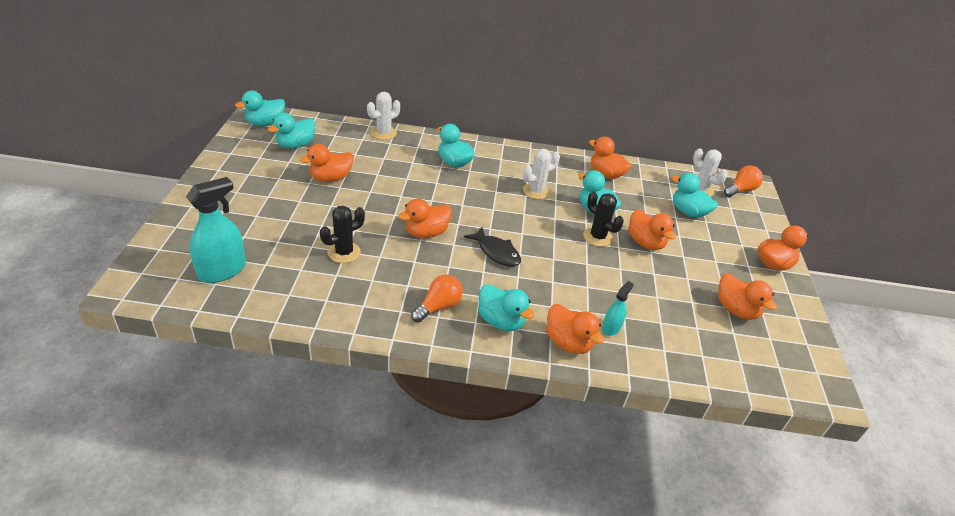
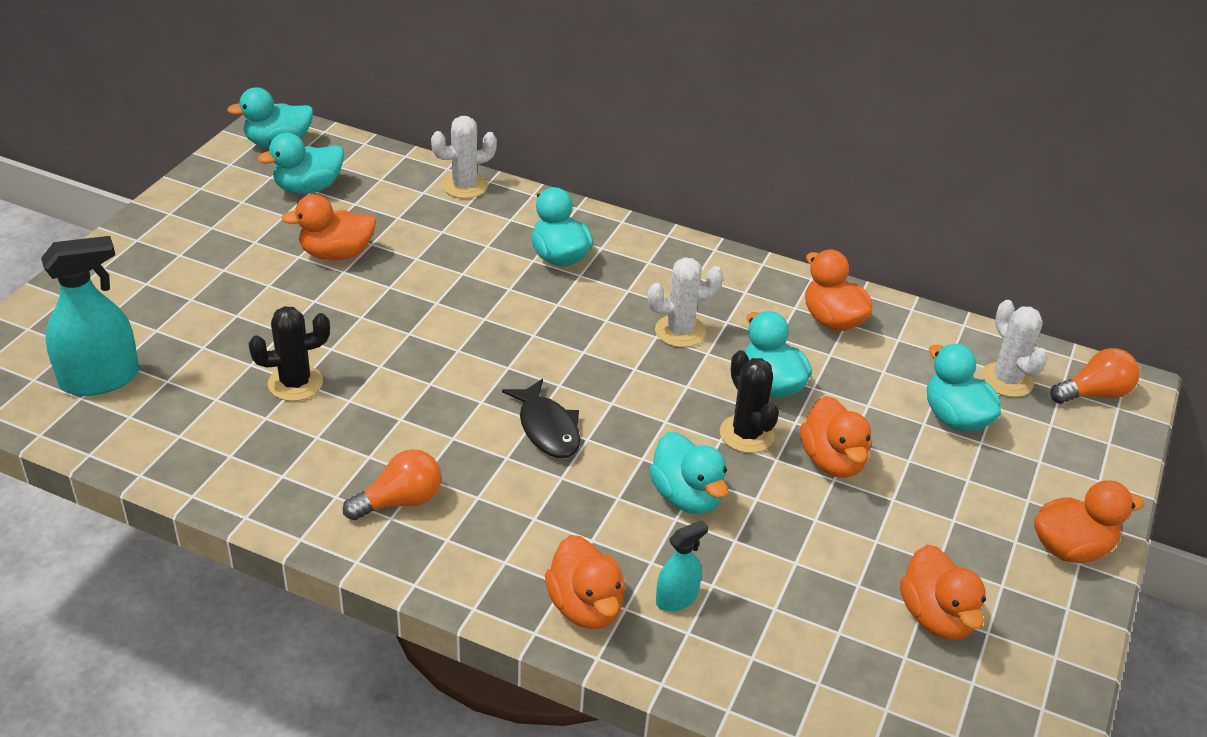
camera: 20 degrees right, 0 degrees up
orange duck [398,198,452,238] -> none
turquoise duck [478,284,535,331] -> turquoise duck moved to [649,432,728,514]

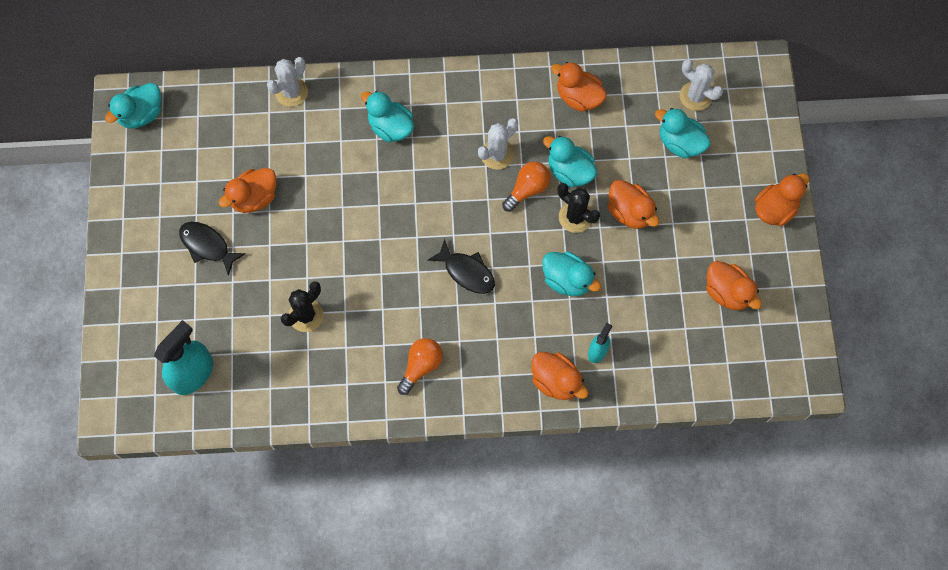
camera: 25 degrees left, 30 degrees up
turquoise duck [258,133,344,194] -> none
orange light bulb [1050,348,1140,404] -> orange light bulb moved to [502,162,550,212]
none -> black fish [179,222,246,275]

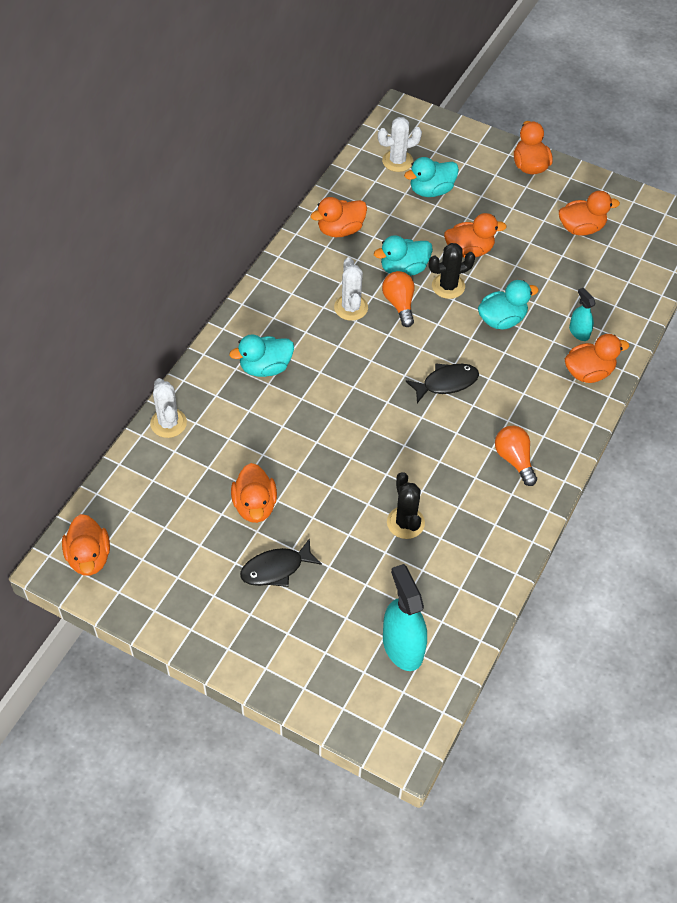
camera: 60 degrees left, 15 degrees down
turquoise duck [105,83,161,129] -> orange duck [62,514,110,576]

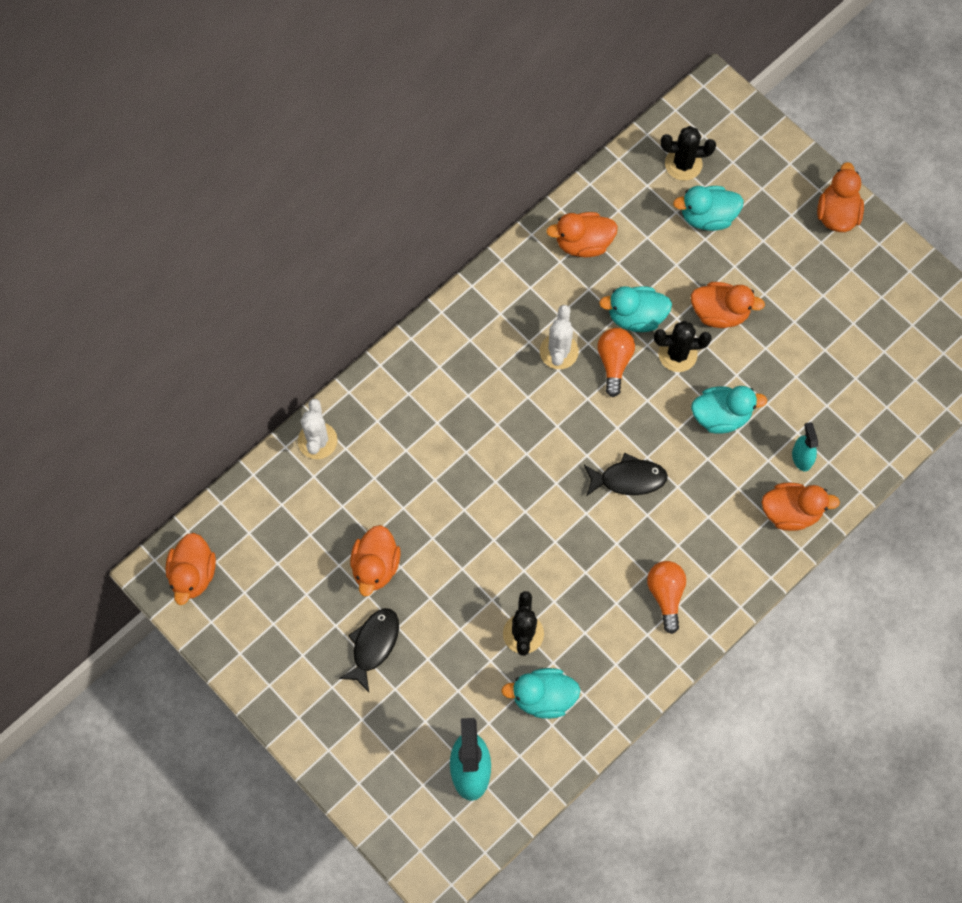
camera: 20 degrees right, 15 degrees up
turquoise duck [229,334,294,377] -> turquoise duck moved to [501,668,580,719]
black fish [240,538,322,587] -> black fish turned 120 degrees clockwise [339,608,399,692]
white cactus [378,117,422,172] -> black cactus [661,126,716,181]
orange duck [559,191,620,236] -> none

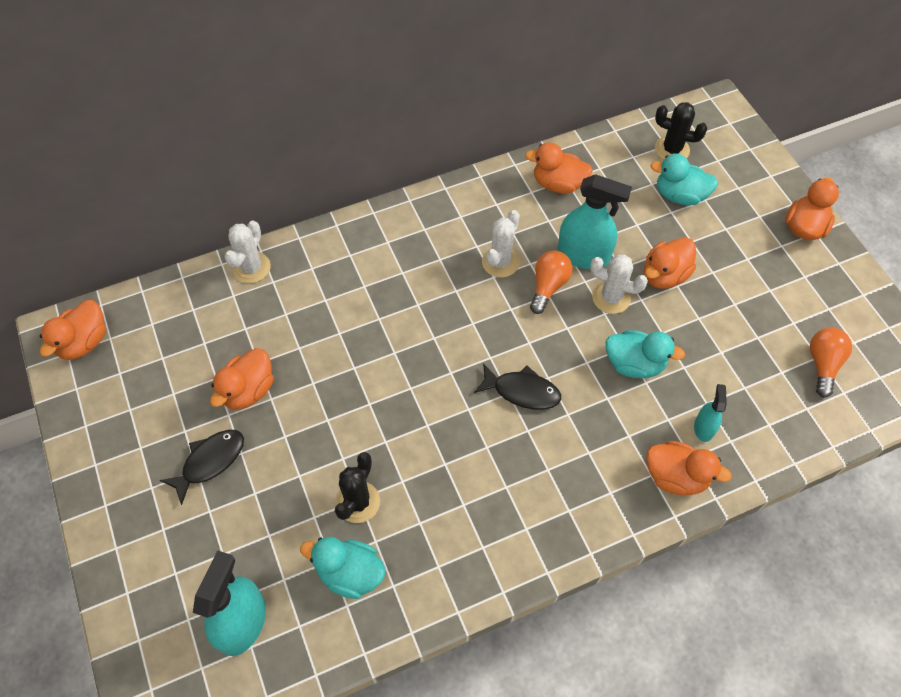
camera: 20 degrees right, 10 degrees down
turquoise duck [599,286,672,332] -> turquoise spray bottle [558,174,632,269]
orange light bulb [647,561,686,634] -> orange light bulb moved to [810,328,852,398]
black cactus [654,321,712,372] -> white cactus [590,254,648,314]
orange duck [691,282,765,328] -> orange duck turned 105 degrees clockwise [644,237,696,289]

